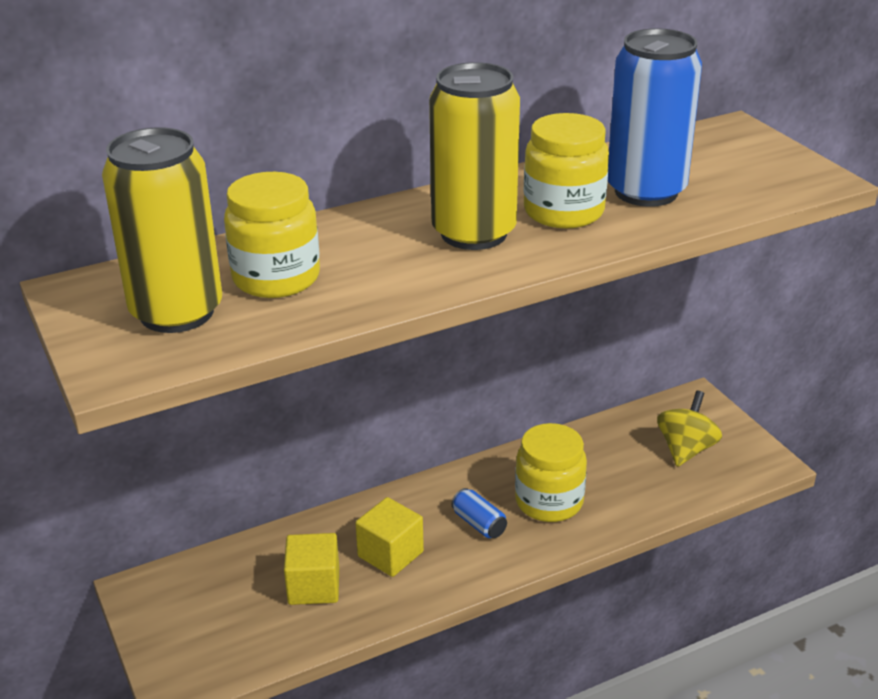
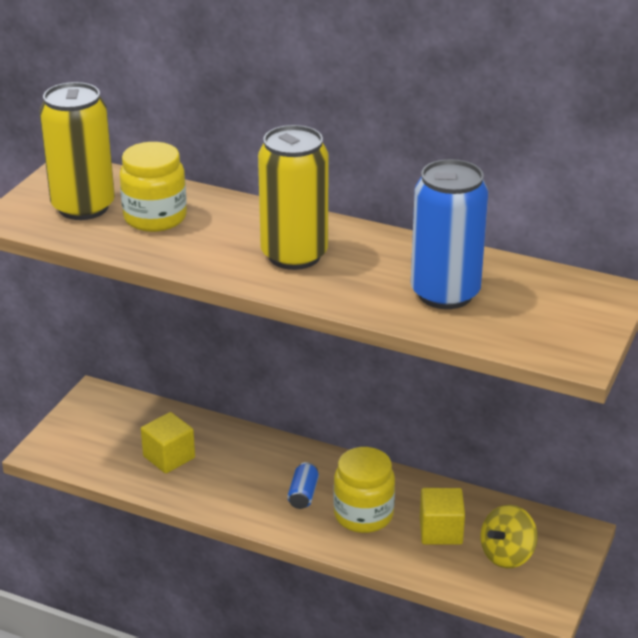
camera: 50 degrees right, 0 degrees up
yellow cube [355,497,424,577] -> yellow cube moved to [420,488,465,545]
yellow jar [523,113,609,229] -> none
yellow spinning top [657,390,722,467] -> yellow spinning top turned 150 degrees clockwise [480,505,538,568]

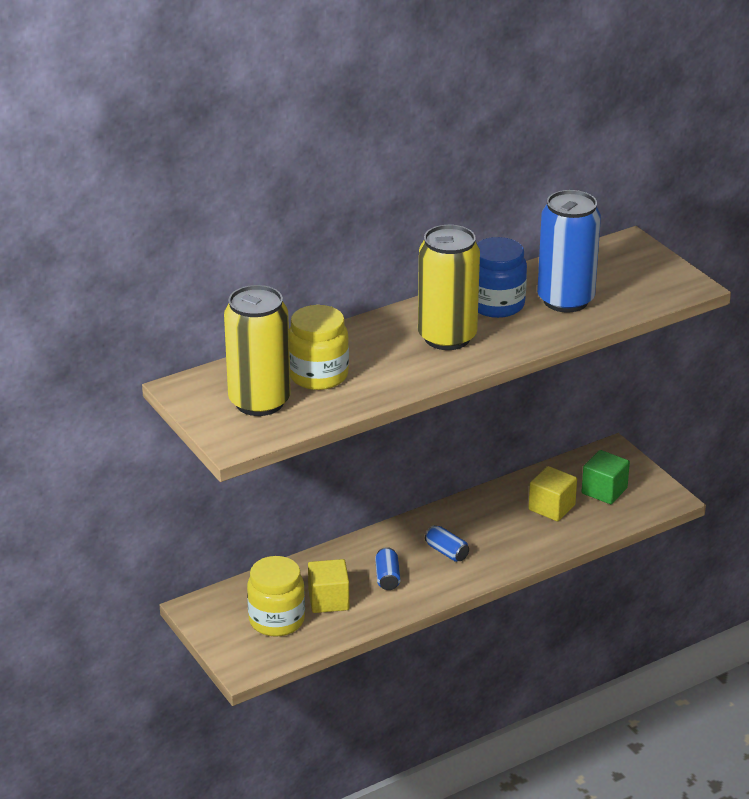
camera: 55 degrees left, 0 degrees up
yellow jar [333,447,395,533] -> yellow jar moved to [247,556,305,637]
yellow spinning top [480,505,538,568] -> green cube [581,450,630,504]
none -> blue can [375,547,400,590]
none -> blue jar [477,237,527,318]

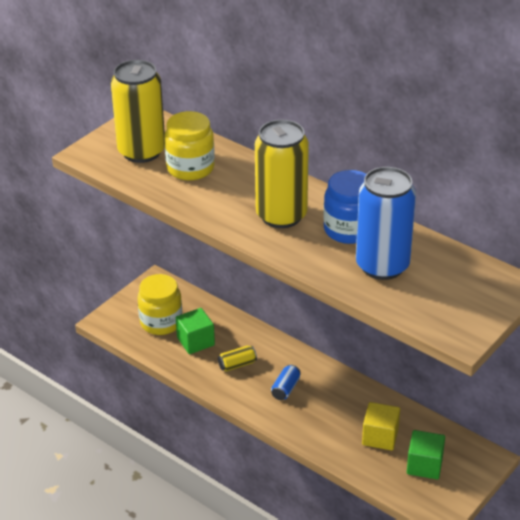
camera: 70 degrees right, 5 degrees up
yellow cube [308,559,349,613] -> green cube [176,308,215,354]
blue can [375,547,400,590] -> yellow can [218,346,257,371]

